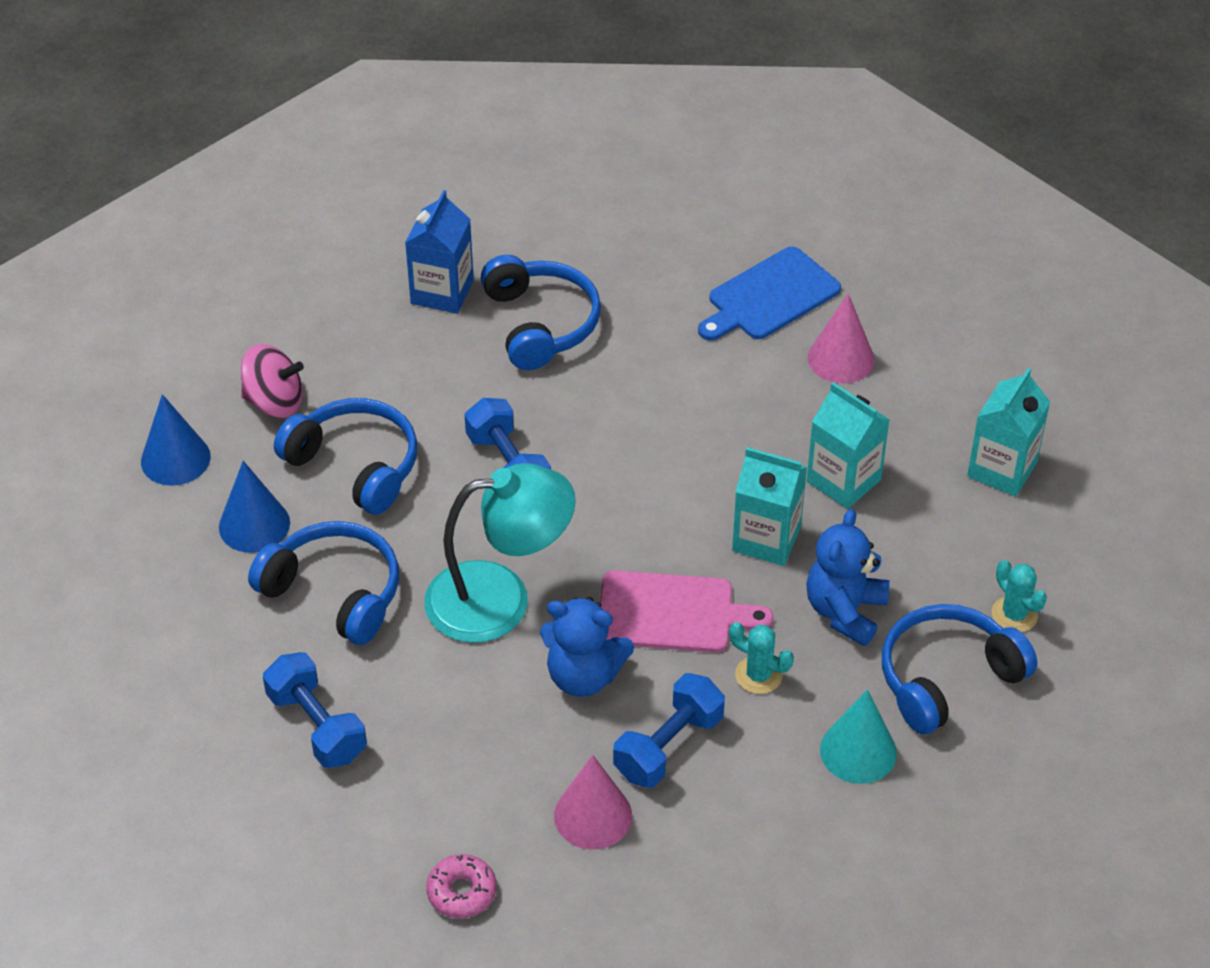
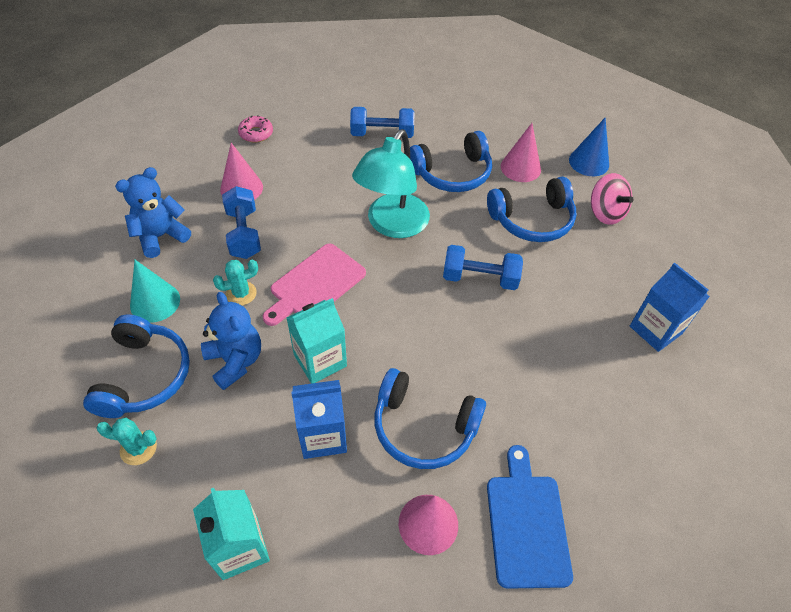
camera: 125 degrees right, 5 degrees up
blue cone [219,461,290,553] -> pink cone [501,123,541,182]
pink spinning top [241,344,304,418] -> pink spinning top turned 75 degrees counterclockwise [591,173,634,225]
blue headphones [481,255,601,370] -> blue headphones moved to [374,368,486,469]
blue teddy bear [540,597,634,697] -> blue teddy bear moved to [115,167,191,258]
turquoise carton [807,382,890,509] -> blue carton [291,380,347,459]

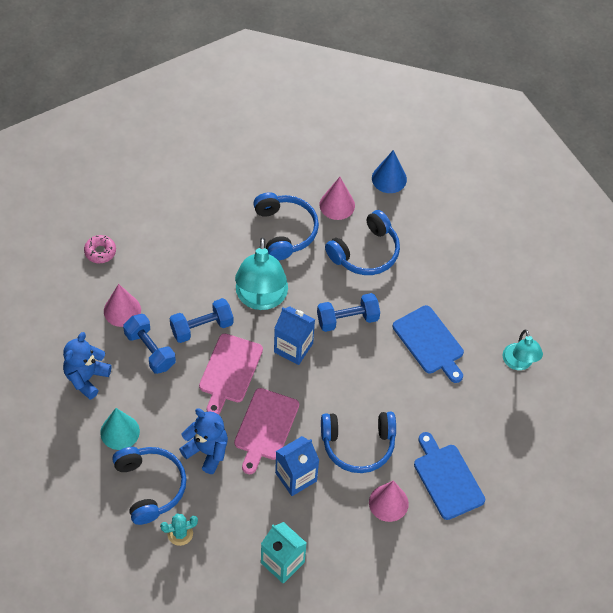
camera: 25 degrees left, 5 degrees up
turquoise cactus [213,259,258,305] -> none
turquoise carton [286,298,347,384] -> pink cutting board [234,388,299,474]
blue dumbbell [350,107,414,138] -> blue dumbbell moved to [170,298,233,343]
blue headphones [410,131,492,192] -> blue headphones turned 60 degrees counterclockwise [253,192,319,261]
pink spinning top [591,173,634,225] -> none
blue carton [630,263,710,352] -> blue carton moved to [274,306,315,365]
none -> blue cutting board [393,305,464,383]
none -> turquoise lamp [503,330,543,370]

